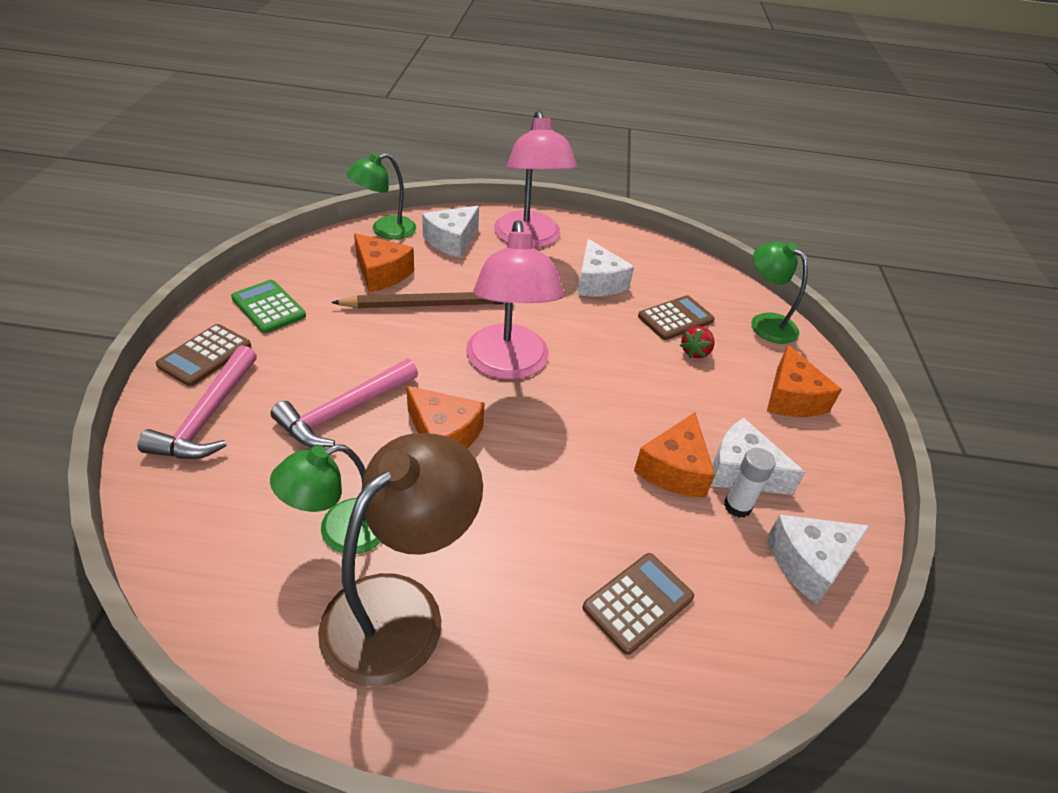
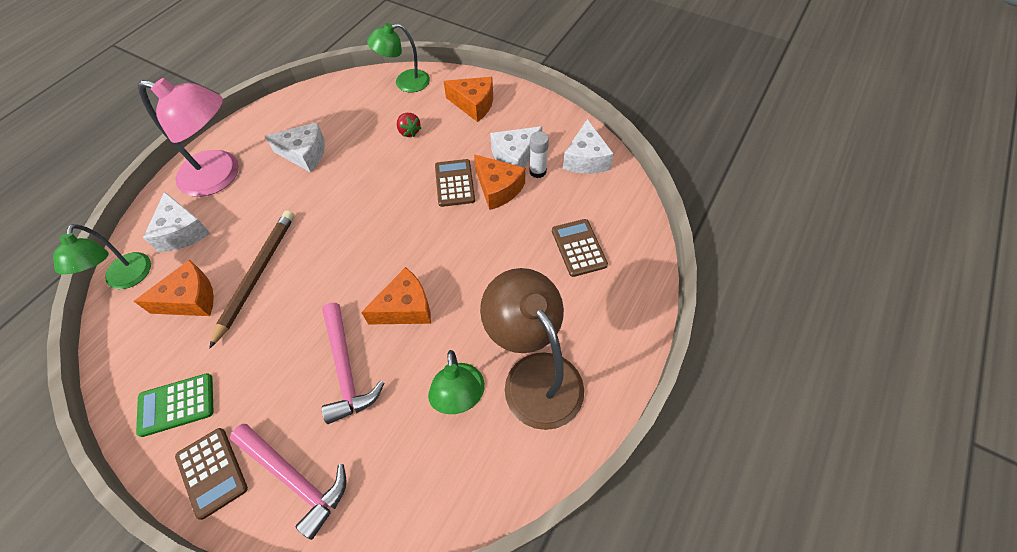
camera: 60 degrees left, 15 degrees up
pink lamp [466,220,564,380] -> none
brown calculator [638,295,715,340] -> brown calculator moved to [435,159,475,207]

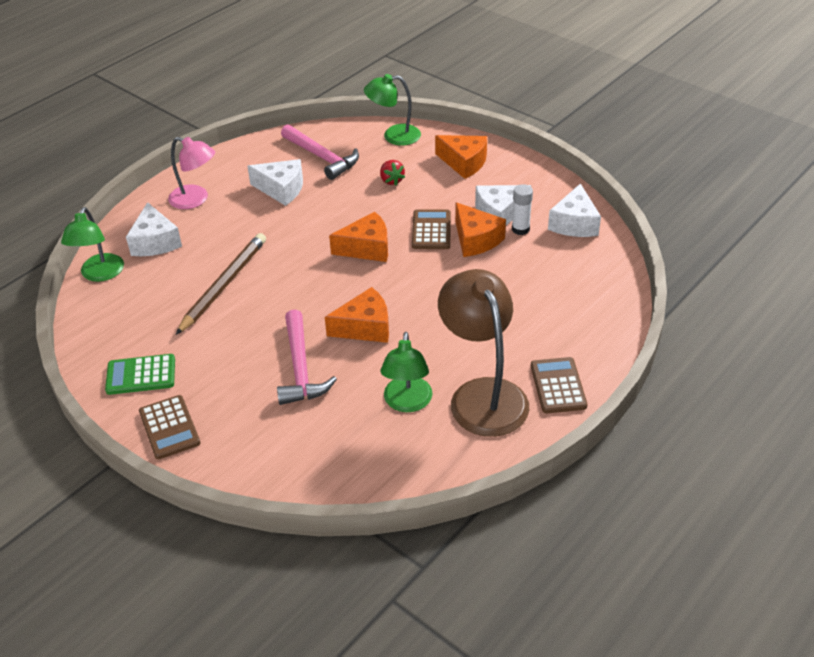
camera: 10 degrees right, 15 degrees down
orange cheese [134,259,214,316] -> orange cheese moved to [329,212,388,262]
pink lamp [138,78,239,197] -> pink lamp [168,137,215,209], size x0.63
pink hammer [230,424,346,540] -> pink hammer moved to [281,125,359,180]
brown calculator [552,219,608,277] -> brown calculator moved to [531,357,587,413]

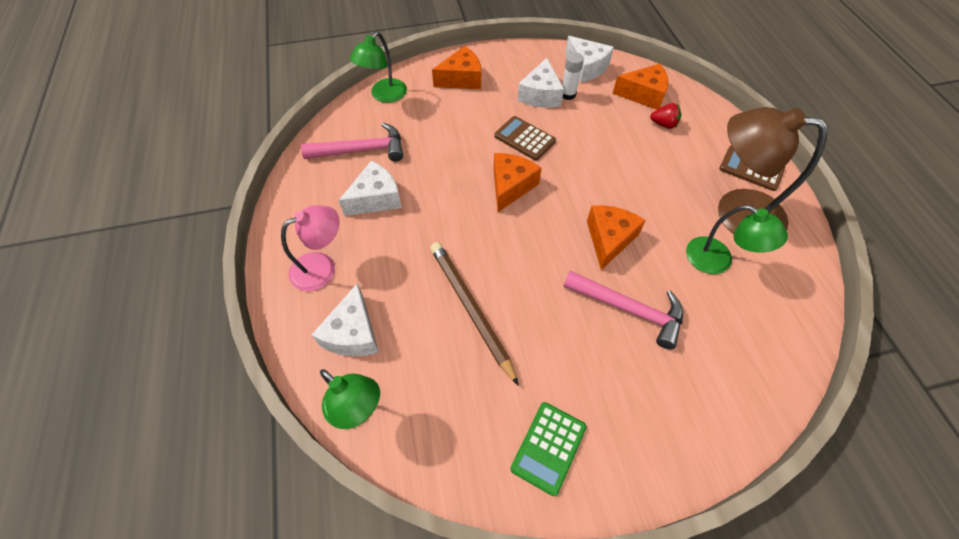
camera: 55 degrees left, 15 degrees up
white cheese [126,202,182,256] -> white cheese turned 75 degrees clockwise [312,283,379,356]
brown calculator [139,395,200,459] -> none
red strawberry [380,160,405,185] -> red strawberry moved to [650,103,681,129]
orange cheese [455,202,506,257] -> orange cheese moved to [613,64,669,110]

